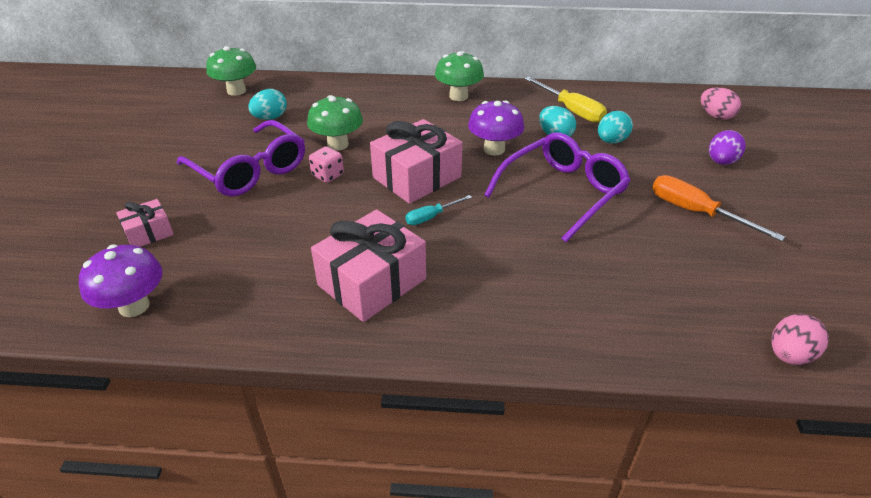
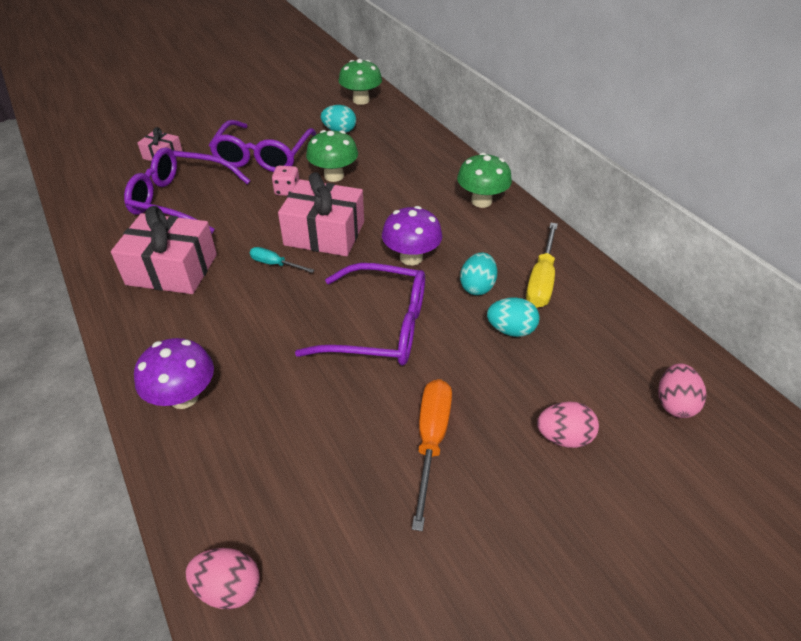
camera: 55 degrees right, 5 degrees up
purple mushroom [79,244,163,317] -> purple mushroom moved to [134,338,214,409]
purple egg [709,130,746,165] -> pink egg [537,402,599,448]
none -> purple glasses [124,147,250,234]

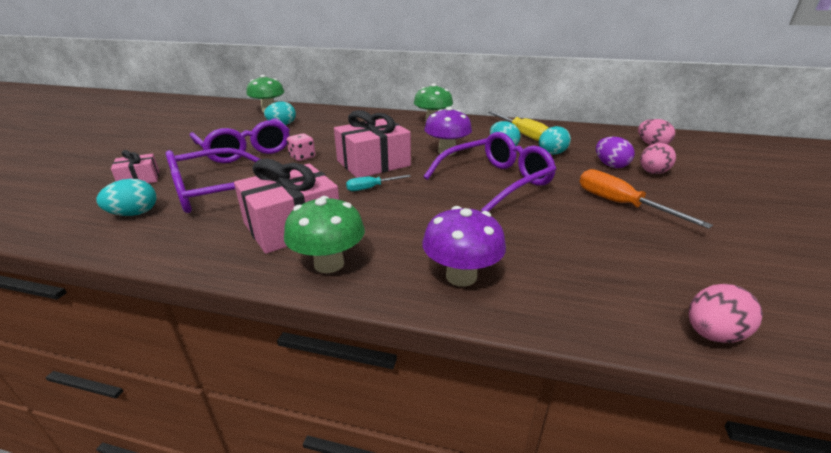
camera: 45 degrees left, 15 degrees down
green mushroom [306,130,358,182] -> green mushroom moved to [284,196,365,273]
none -> turquoise egg [96,179,156,216]
none -> purple egg [596,137,635,168]

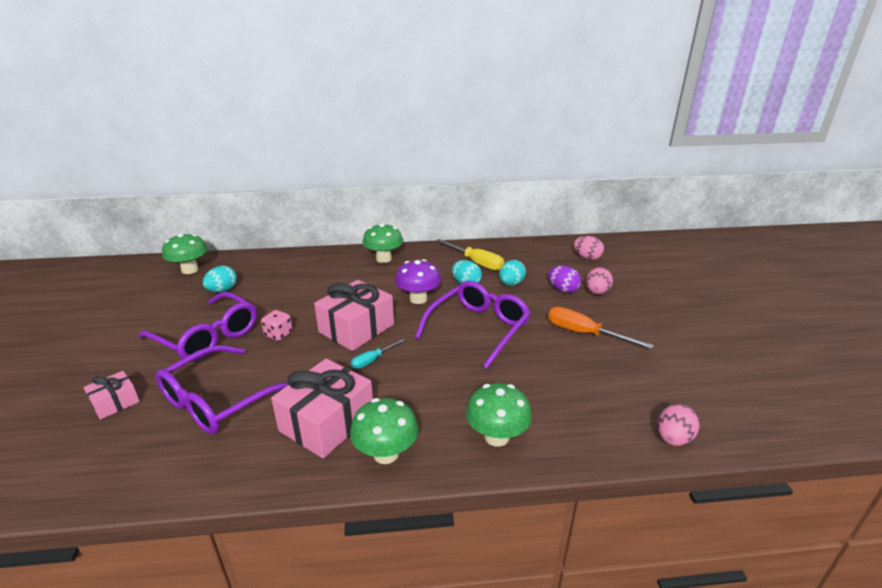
camera: 20 degrees left, 0 degrees up
turquoise egg [96,179,156,216] -> none
purple mushroom [422,206,506,287] -> green mushroom [466,383,532,447]

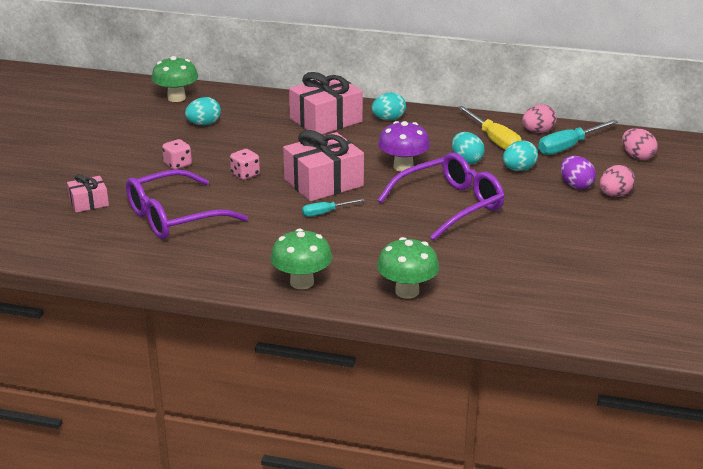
camera: 20 degrees right, 0 degrees up
purple glasses [138,292,257,362] -> pink dice [162,139,192,169]
pink gift [271,358,373,458] -> pink gift moved to [289,72,363,134]
green mushroom [363,223,403,263] -> turquoise egg [372,92,406,120]
orange screwdriver [548,307,654,349] -> none
pink egg [657,404,699,446] -> pink egg moved to [522,104,557,133]
none -> turquoise screwdriver [538,120,618,155]

